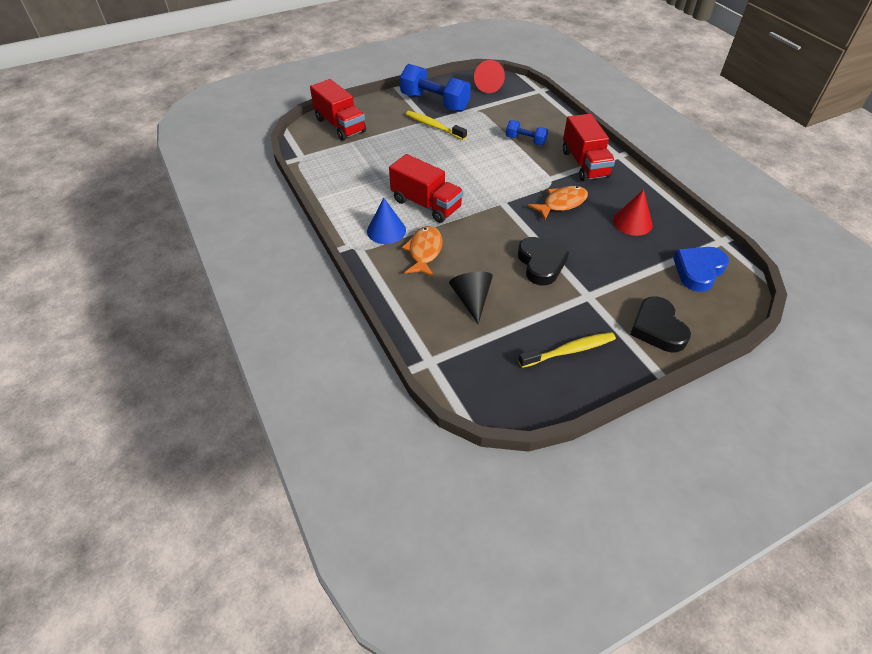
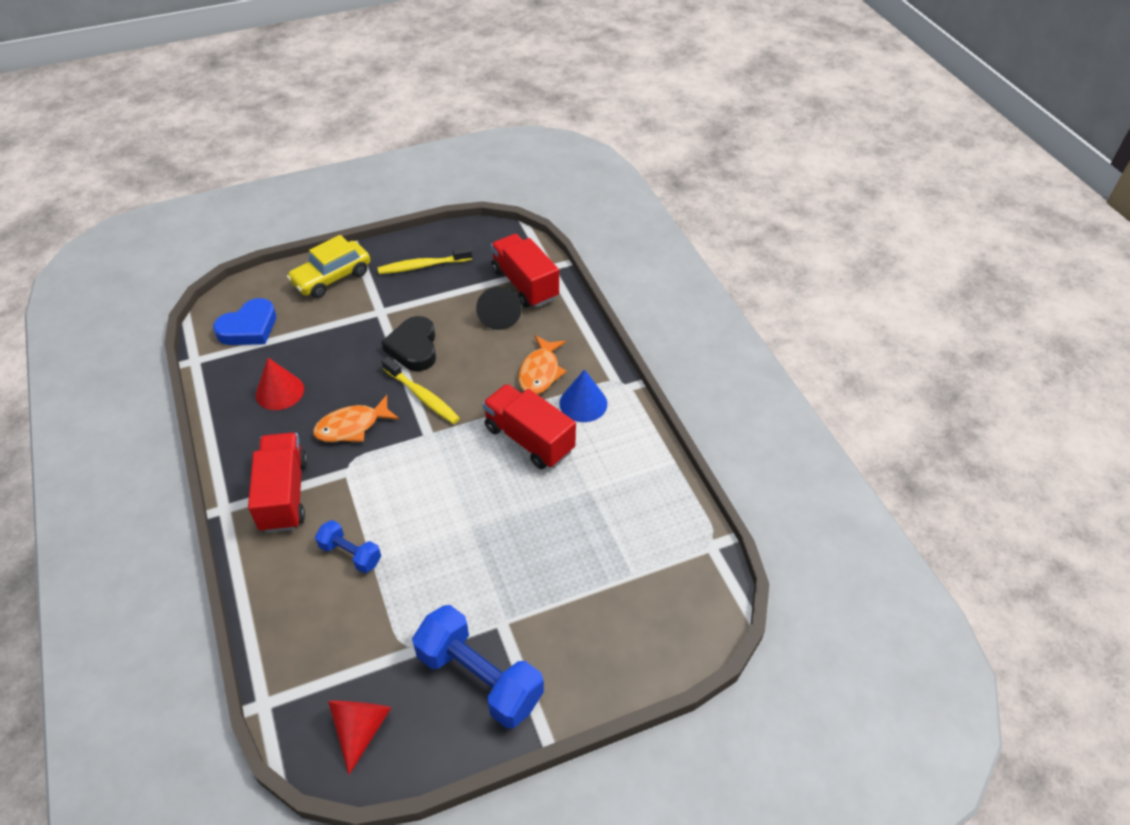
camera: 175 degrees left, 0 degrees up
red truck [310,79,366,141] -> red truck moved to [491,234,559,308]
yellow toothbrush [406,111,467,140] -> yellow toothbrush moved to [381,357,460,424]
black heart [630,296,691,353] -> yellow car [287,235,370,298]

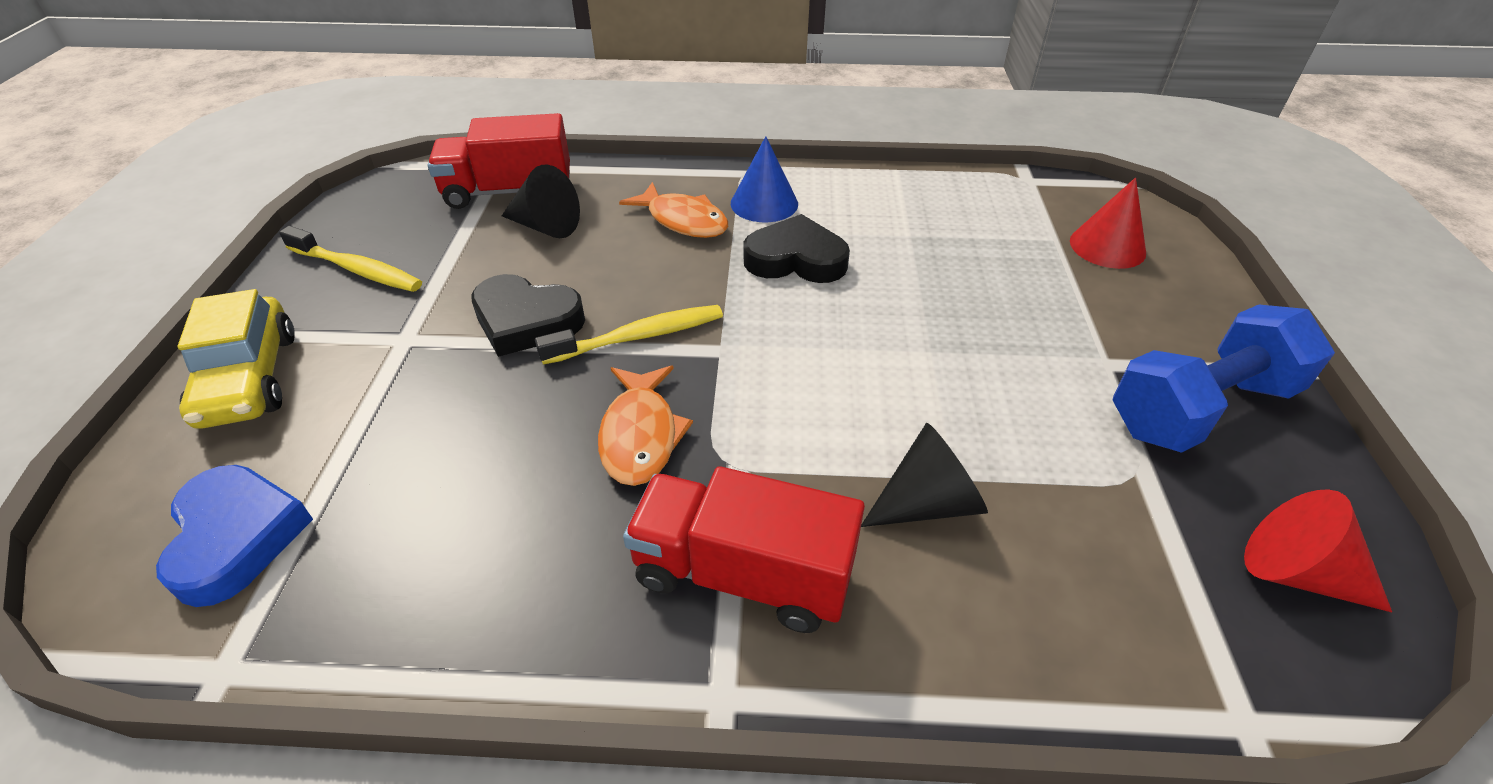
camera: 65 degrees left, 5 degrees down
red cone [256,358,304,410] -> red cone moved to [1070,177,1146,269]
blue dumbbell [315,520,381,573] -> black cone [861,423,988,527]
yellow toothbrush [378,246,472,274] -> yellow toothbrush turned 75 degrees counterclockwise [279,226,422,292]
red truck [482,384,576,469] -> black heart [744,214,850,283]

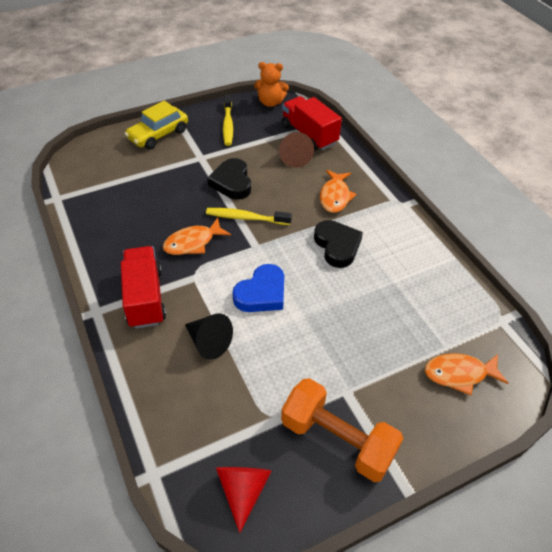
camera: 60 degrees right, 5 degrees up
blue heart [156,465,313,607] -> blue heart moved to [232,264,284,312]
black cone [502,165,580,238] -> brown cone [279,132,314,168]
yellow toothbrush [535,305,723,365] -> yellow toothbrush turned 150 degrees clockwise [206,208,292,225]
blue cone [731,136,798,222] -> none
red cone [1070,177,1146,269] -> orange fish [424,353,508,395]
blue dumbbell [1113,304,1335,453] -> orange dumbbell [281,378,404,482]
none -> orange teddy bear [254,62,289,107]

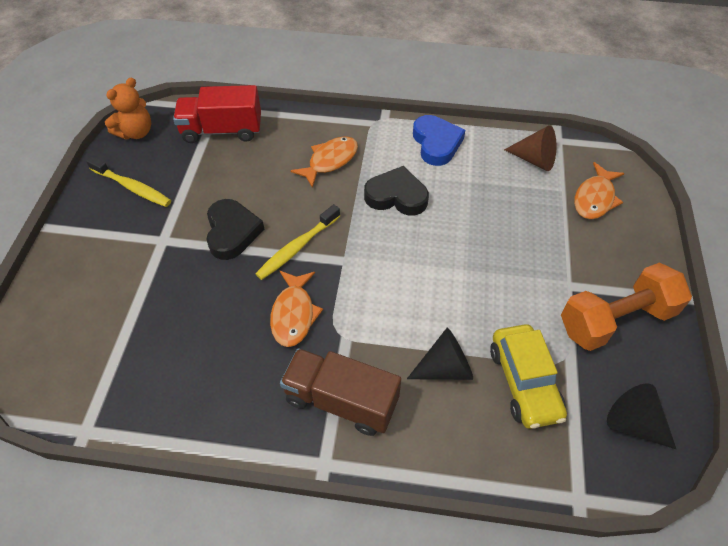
camera: 55 degrees left, 5 degrees up
red truck [121,246,166,329] -> brown truck [280,348,401,436]
yellow car [125,101,188,150] -> yellow car moved to [490,324,567,429]
black heart [207,158,251,200] -> black heart turned 120 degrees counterclockwise [206,199,264,260]
red cone [216,467,271,533] -> black cone [607,384,676,449]
blue heart [232,264,284,312] -> blue heart moved to [413,115,465,166]
brown cone [279,132,314,168] -> brown cone moved to [504,125,556,171]
orange fish [320,170,357,213] -> orange fish turned 90 degrees counterclockwise [291,137,358,188]

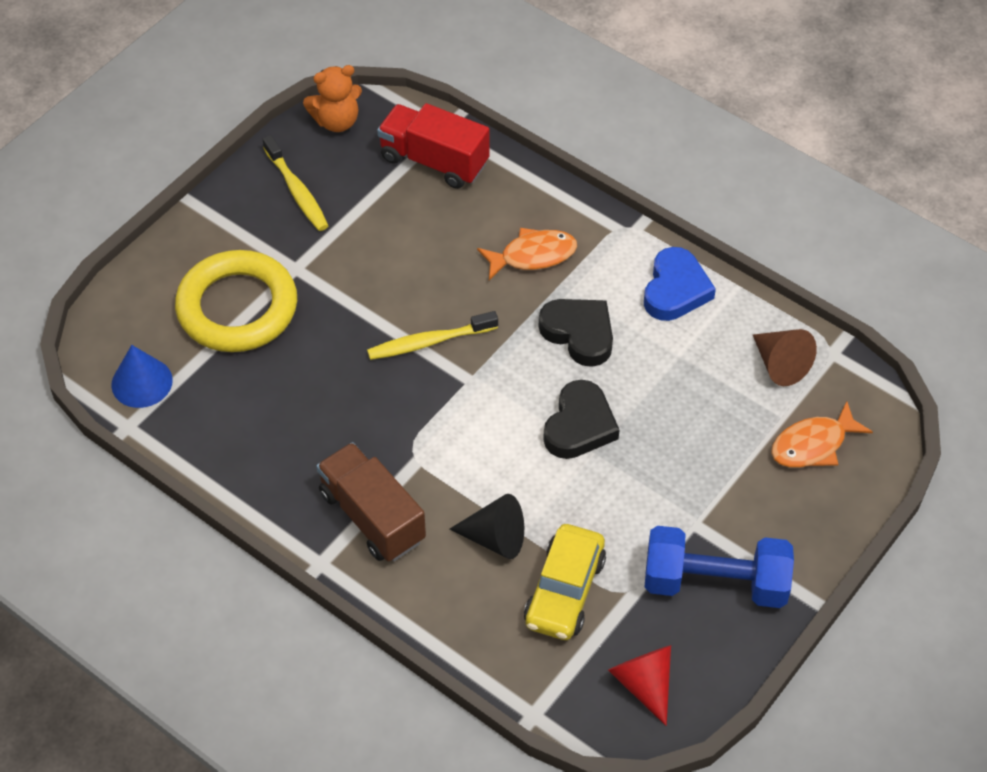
camera: 30 degrees right, 0 degrees up
black heart [206,199,264,260] -> black heart moved to [543,380,619,459]
orange fish [270,271,323,347] -> none
orange dumbbell [561,263,692,351] -> blue dumbbell [644,526,794,608]
black cone [607,384,676,449] -> red cone [608,645,671,726]
none -> blue cone [111,345,173,408]
none -> yellow ring [175,250,297,352]

